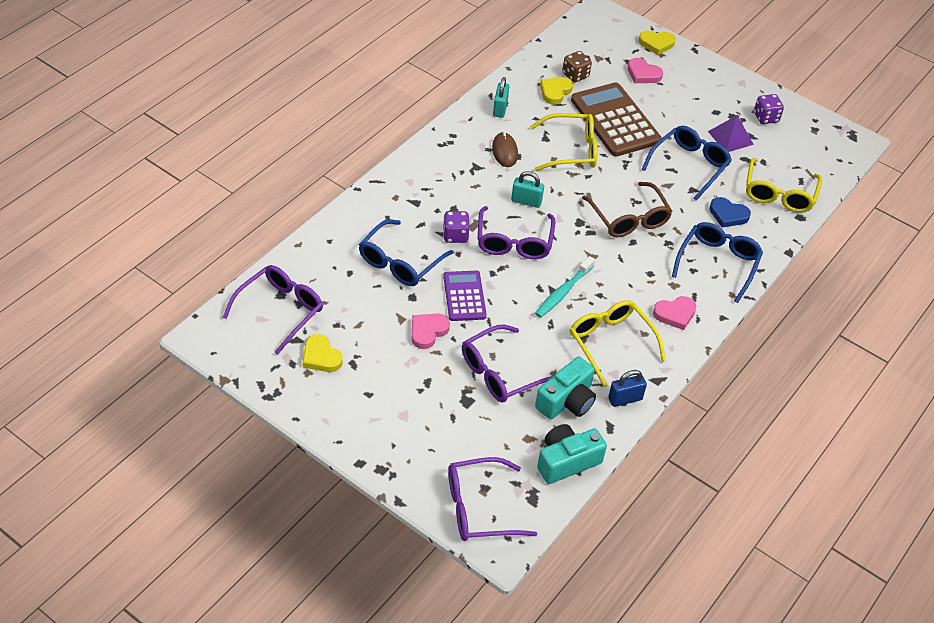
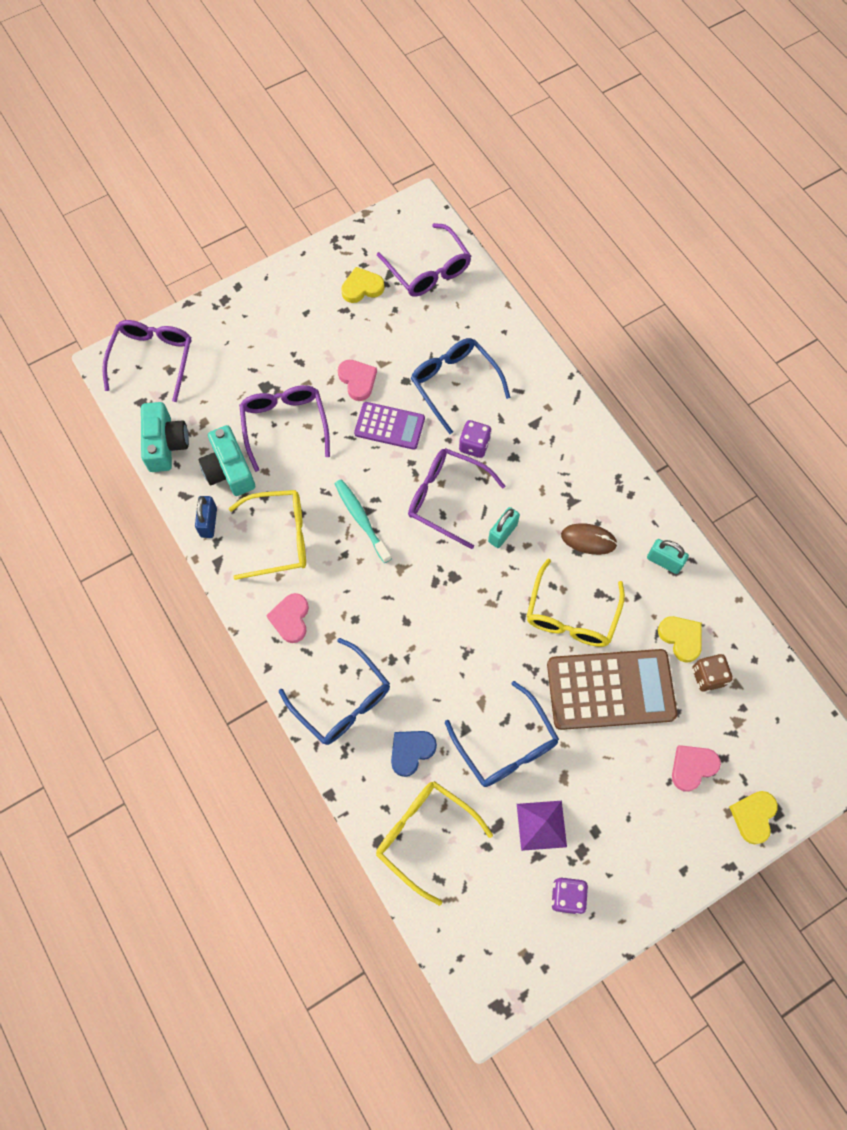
camera: 115 degrees right, 20 degrees up
brown glasses [582,182,673,237] -> none

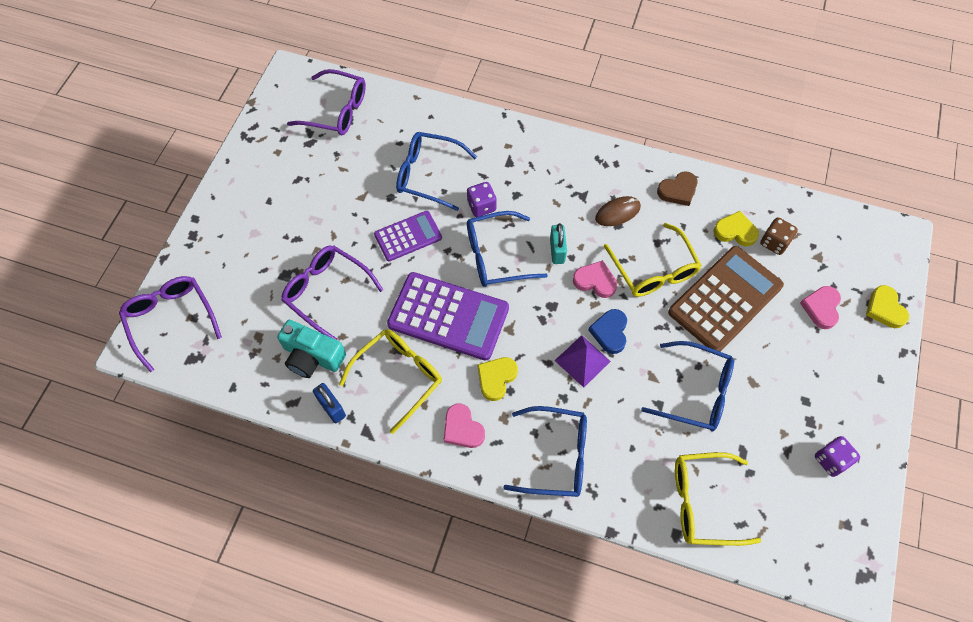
camera: 40 degrees left, 5 degrees down
turquoise camera [141,402,189,472] -> none
turquoise toothbrush [335,479,392,563] -> purple calculator [387,272,509,361]
pink heart [338,360,377,401] -> pink heart moved to [573,260,617,298]
yellow heart [341,267,385,303] -> yellow heart moved to [478,357,518,401]
blue heart [391,731,437,777] -> blue heart moved to [588,309,627,354]
purple glasses [408,448,505,549] -> blue glasses [467,211,548,287]
purple pyramid [517,801,567,851] -> purple pyramid moved to [555,335,611,388]
turquoise padlock [647,539,689,574] -> brown heart [657,171,698,206]

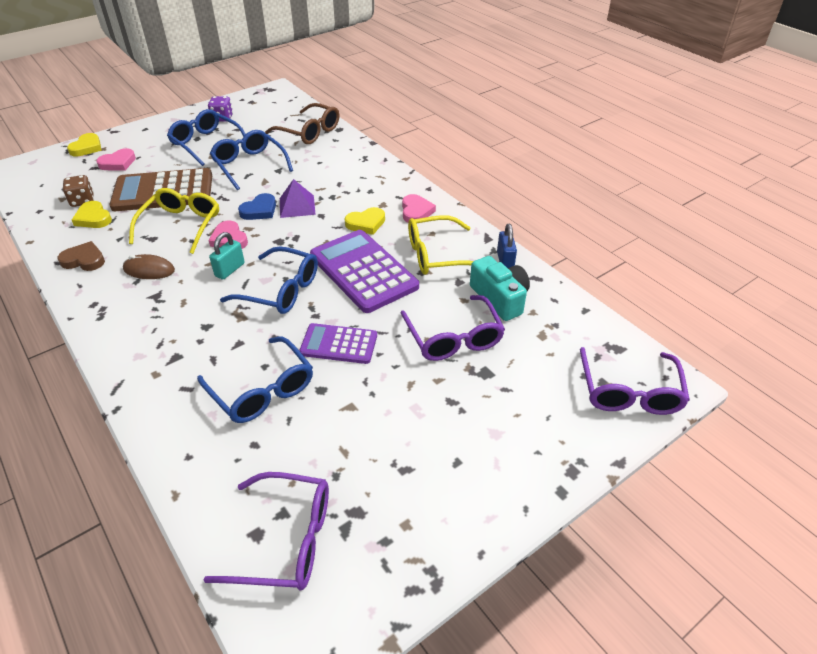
camera: 145 degrees left, 20 degrees down
purple glasses [287,69,366,135] -> purple glasses turned 135 degrees clockwise [203,472,329,591]
purple dice [467,182,497,217] -> none
blue glasses [503,406,587,497] -> blue glasses moved to [167,109,246,166]
yellow glasses [675,452,761,546] -> brown glasses [265,103,339,144]

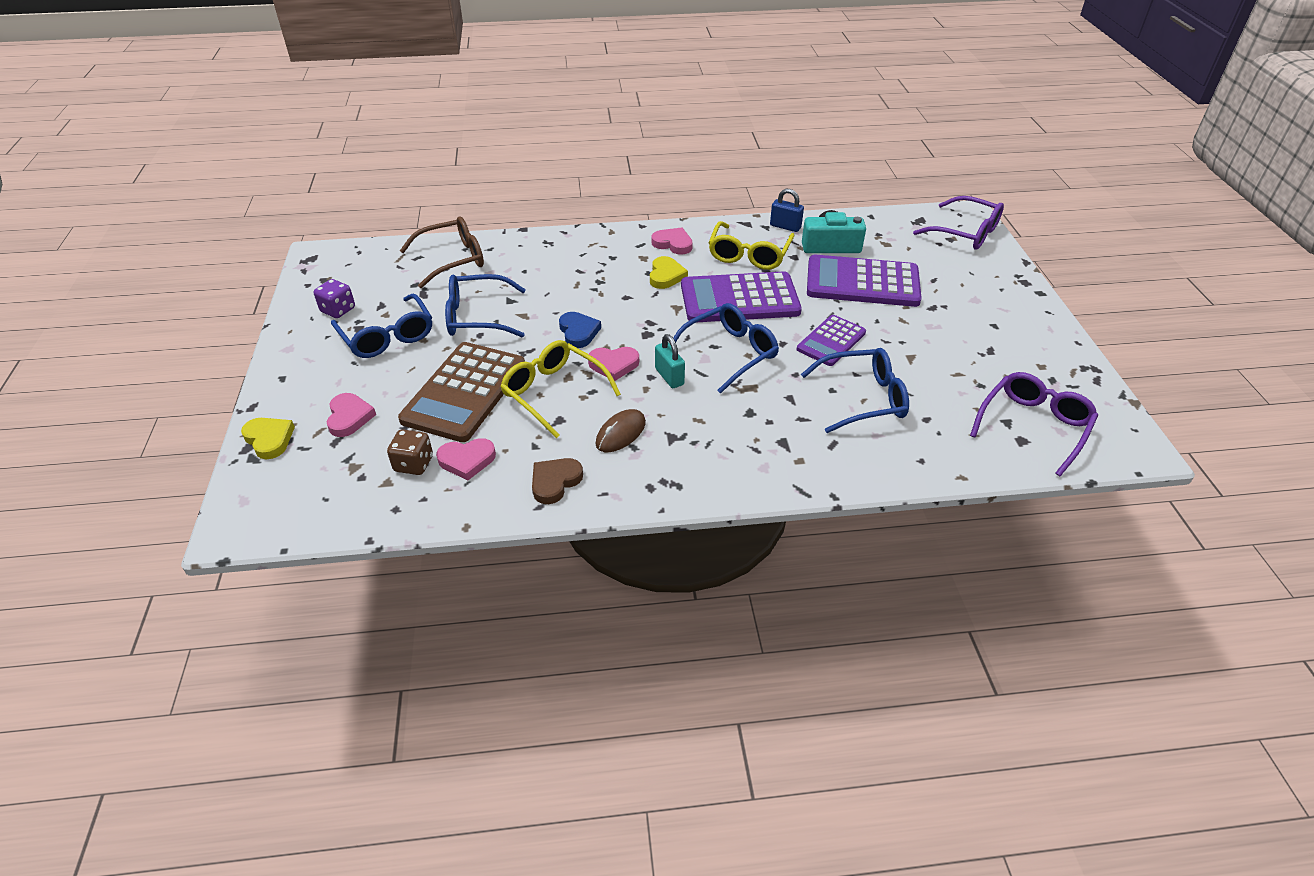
camera: 60 degrees left, 0 degrees up
yellow heart [72,201,112,228] -> pink heart [436,438,496,480]
blue glasses [167,109,246,166] -> blue glasses turned 105 degrees counterclockwise [331,294,432,358]
purple pyramid [280,179,316,218] -> none
purple glasses [401,295,505,361] -> purple calculator [807,255,922,307]

